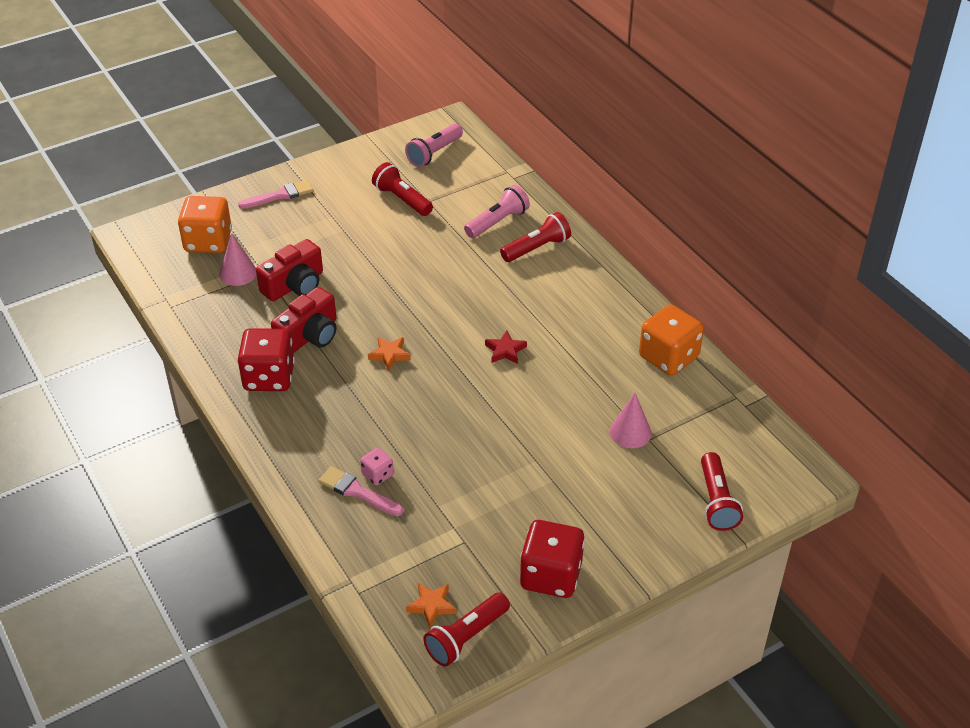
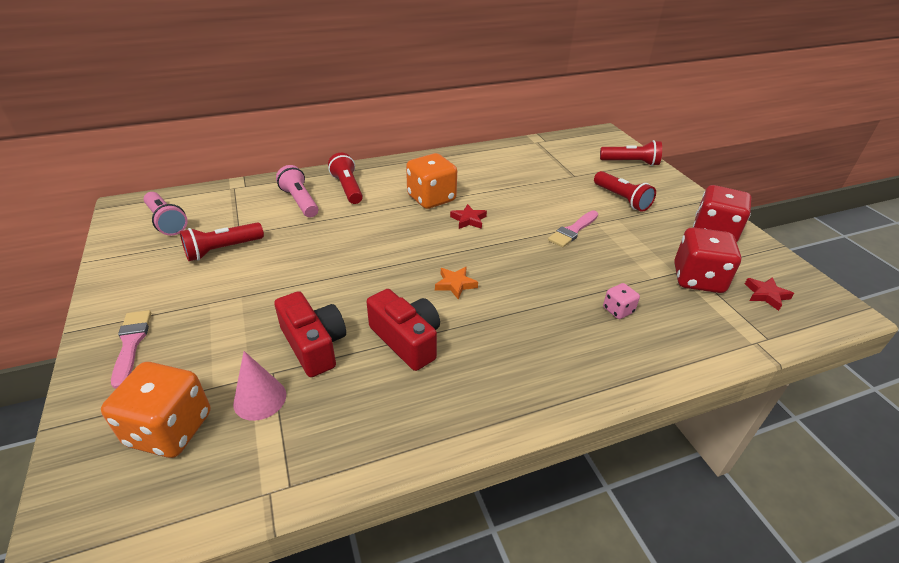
camera: 80 degrees left, 5 degrees down
red dice [237,328,295,391] -> red dice moved to [674,227,741,293]
pink brush [319,466,403,516] -> pink brush moved to [548,210,598,248]
orange star [406,583,456,627] -> red star [745,277,794,311]
red flashlight [423,592,510,667] -> red flashlight moved to [594,171,656,212]
pink cone [610,393,652,448] -> none
orange dice [639,304,704,376] -> orange dice moved to [406,153,457,209]

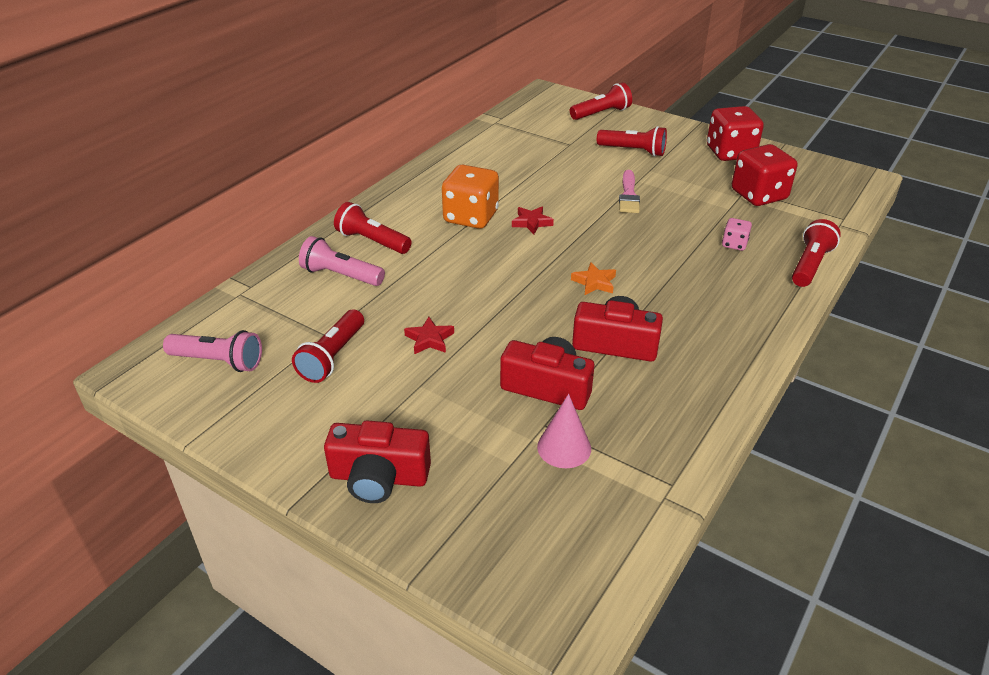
camera: 35 degrees left, 0 degrees up
orange dice [101,362,210,458] -> none
pink brush [111,310,151,389] -> red camera [324,421,431,503]
red star [745,277,794,311] -> red star moved to [404,317,454,354]
none -> red flashlight [792,219,841,287]

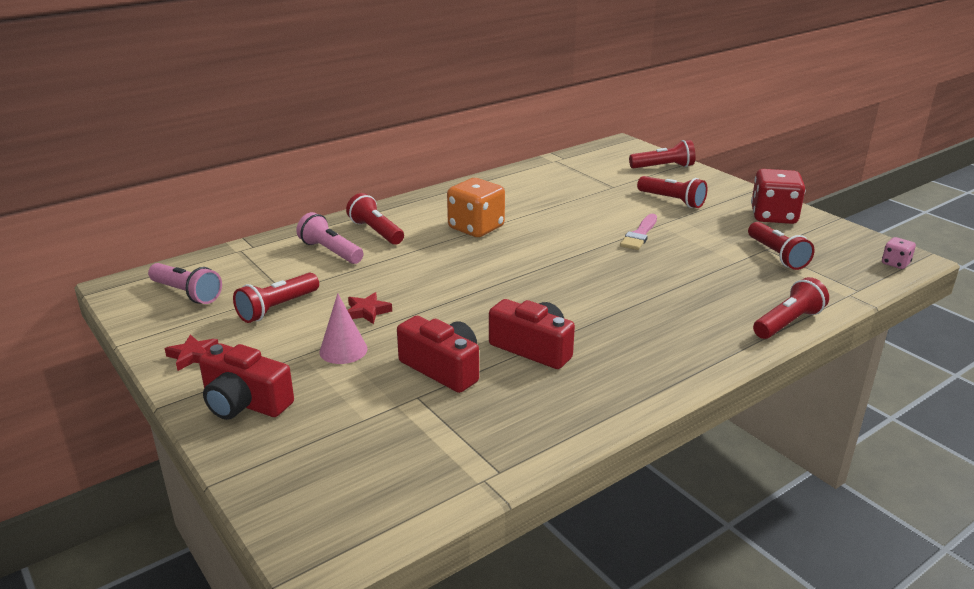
camera: 20 degrees right, 10 degrees down
red star [512,206,554,234] -> red star moved to [165,334,219,371]
pink cone [537,394,591,468] -> pink cone moved to [319,293,367,364]
orange star [571,262,616,295] -> none
pink dice [722,218,752,251] -> pink dice moved to [882,237,916,269]
red dice [732,144,797,206] -> red flashlight [748,222,814,270]

